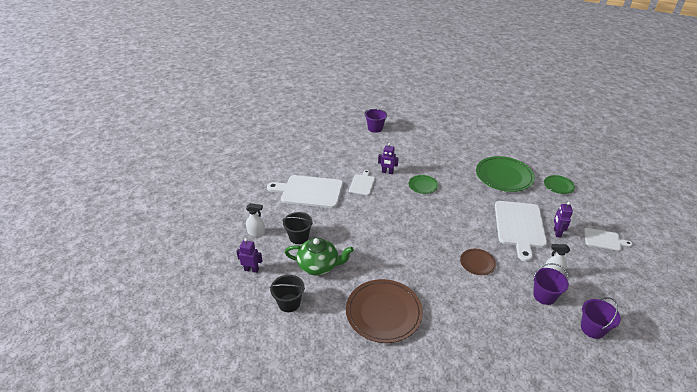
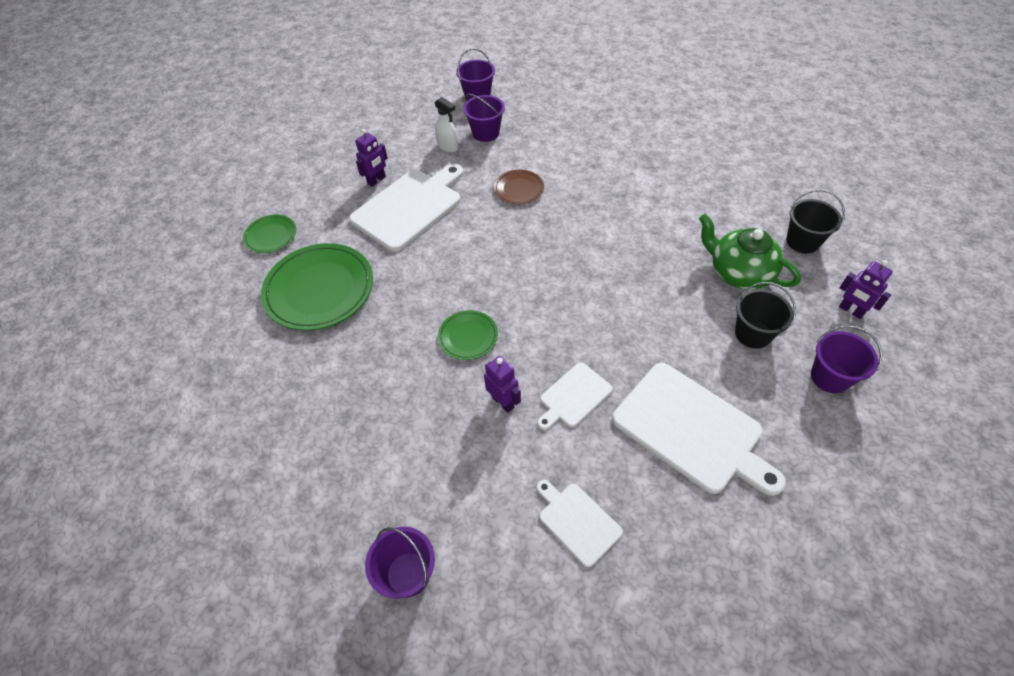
camera: 145 degrees left, 15 degrees up
white spray bottle [246,203,265,237] -> purple bucket [811,325,882,393]
brown plate [346,279,423,343] -> none
white cutting board [584,228,632,251] -> white cutting board moved to [537,480,623,567]

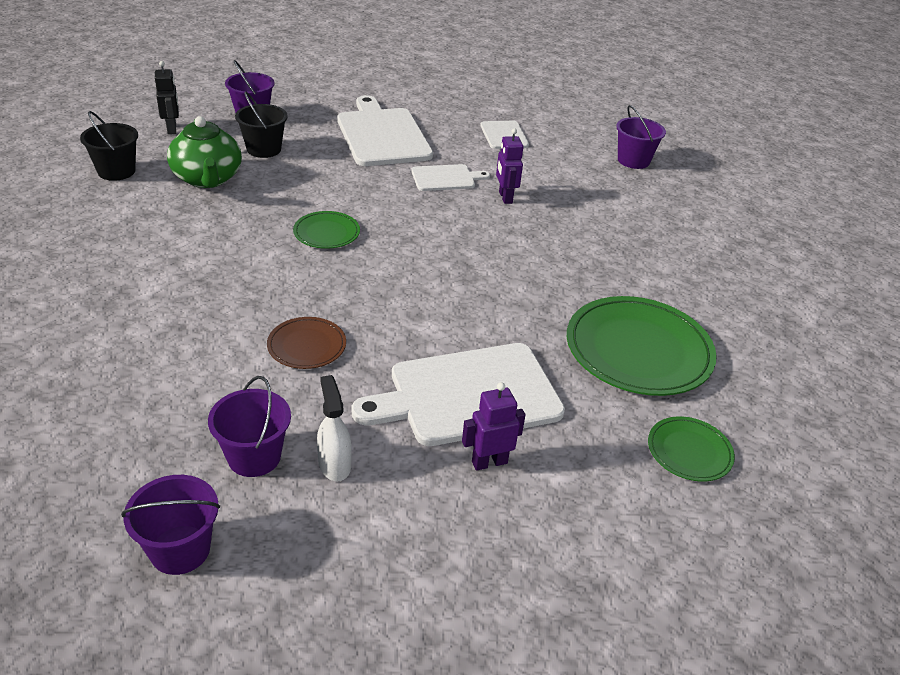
camera: 155 degrees left, 15 degrees down
green plate [438,310,498,360] -> green plate moved to [293,211,360,249]
purple robot [839,260,893,319] -> black robot [155,61,179,134]

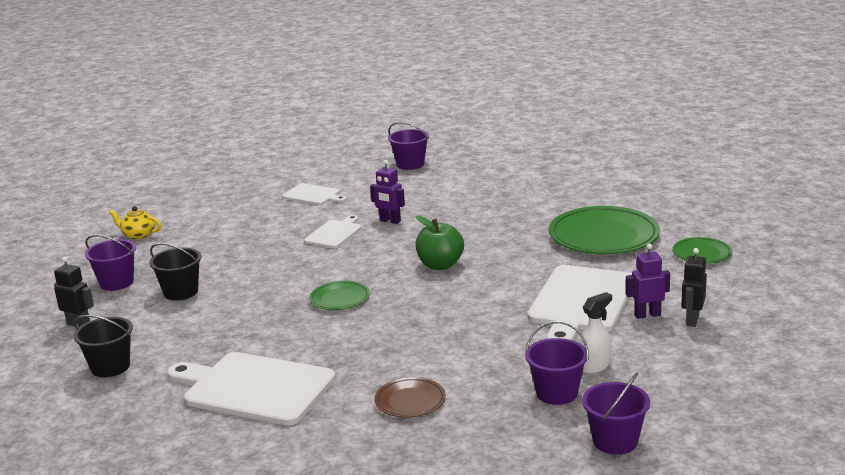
camera: 45 degrees left, 15 degrees down
green teapot [167,116,242,188] -> none
brown plate [267,317,346,369] -> brown plate moved to [374,377,446,418]
white spray bottle [317,375,352,481] -> white spray bottle turned 120 degrees clockwise [579,292,612,374]
white cutting board [337,95,433,166] -> white cutting board moved to [167,352,336,426]
purple robot [462,382,525,471] -> purple robot turned 60 degrees clockwise [625,243,670,319]
none -> yellow teapot [109,206,162,240]
none -> green apple [415,216,464,270]
none -> black robot [681,248,707,327]

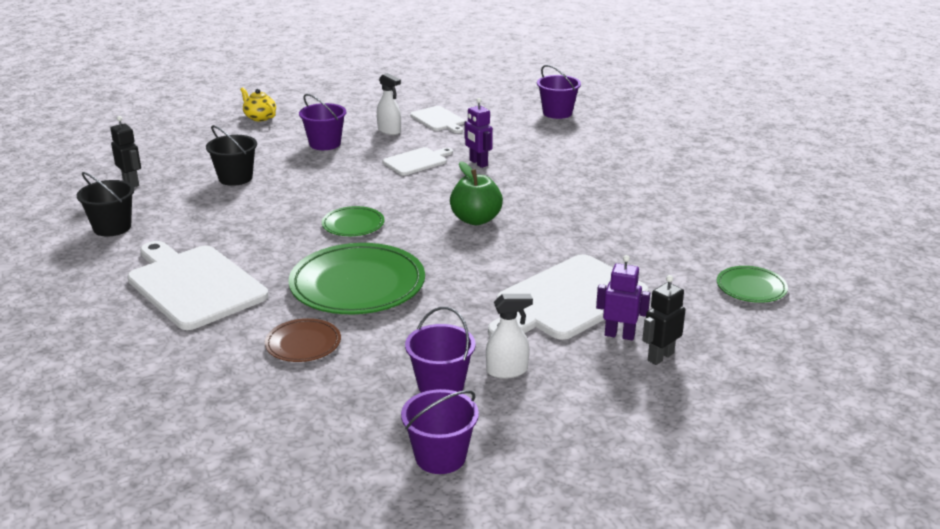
camera: 25 degrees right, 5 degrees up
purple bucket [85,235,136,291] -> purple bucket moved to [299,94,346,150]
green plate [549,206,660,254] -> green plate moved to [289,243,425,314]
none -> white spray bottle [377,73,401,135]

